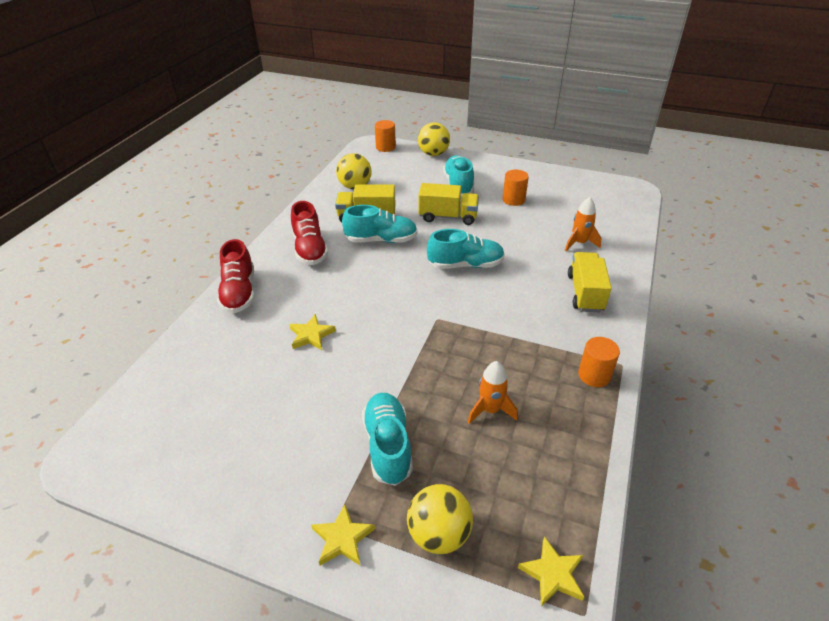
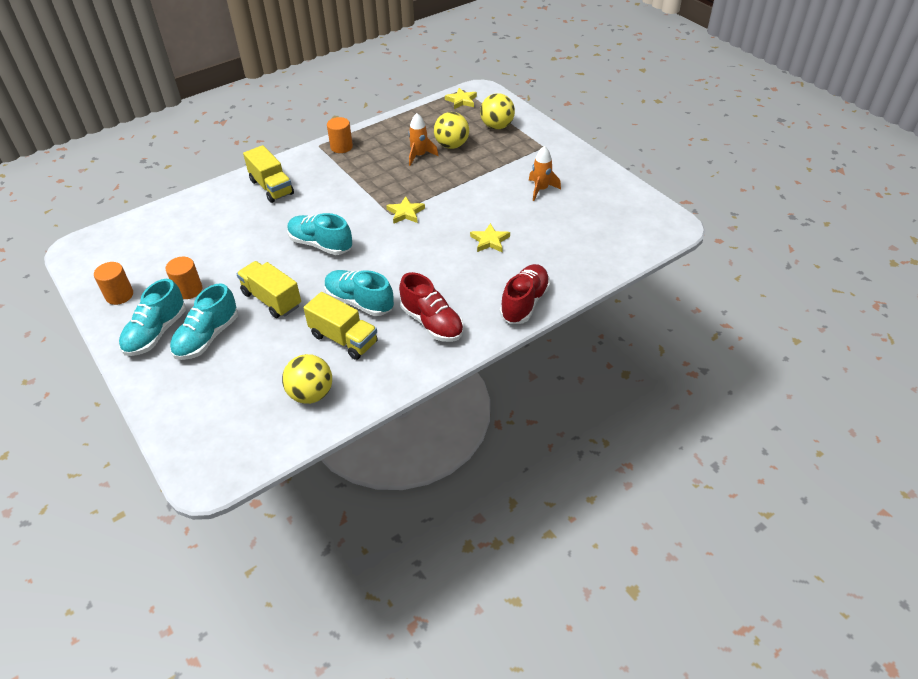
camera: 145 degrees left, 5 degrees up
red shoe [291,201,328,265] -> red shoe turned 120 degrees clockwise [399,272,464,342]
yellow star [311,504,375,566] -> yellow star moved to [386,196,425,224]
turquoise shoe [362,393,413,486] -> turquoise shoe moved to [119,279,186,356]
orange cylinder [375,120,396,152] -> orange cylinder moved to [94,262,133,305]
yellow ball [418,122,450,156] -> yellow ball moved to [434,112,469,149]
orange rocket [565,197,602,251] -> orange rocket moved to [529,146,561,201]
yellow truck [568,252,612,312] -> yellow truck turned 75 degrees counterclockwise [243,145,294,203]

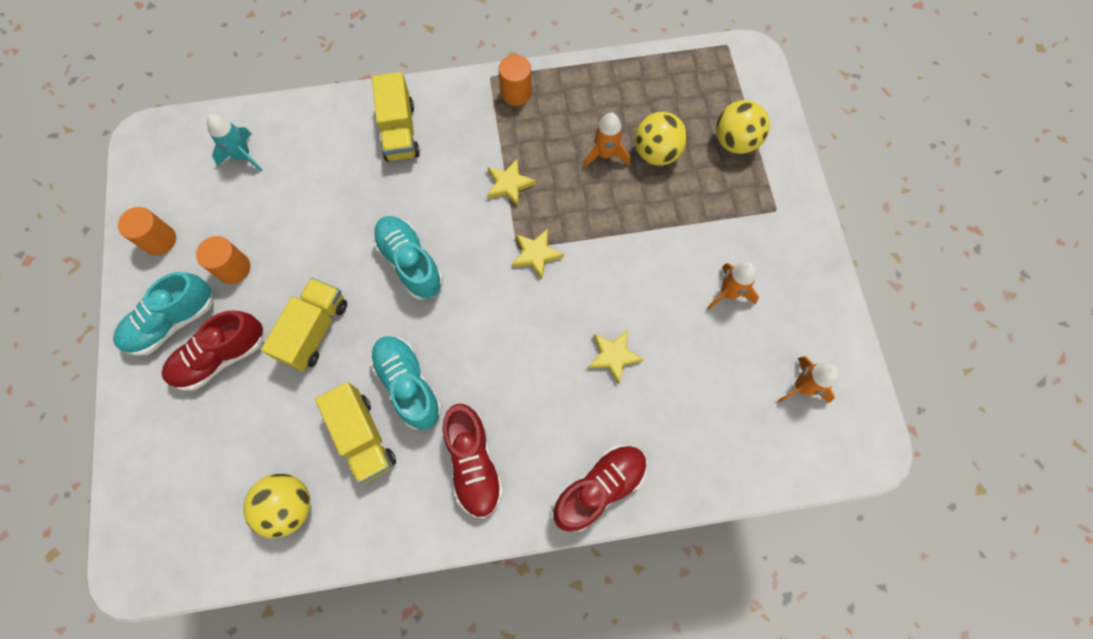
camera: 25 degrees right, 25 degrees up
turquoise shoe [170,283,238,360] -> red shoe [162,311,263,391]
yellow truck [236,261,301,318] -> yellow truck turned 45 degrees clockwise [261,278,347,371]
yellow star [445,88,477,109] -> yellow star moved to [487,159,536,207]
none -> turquoise rocket [207,114,262,171]
none -> orange rocket [777,356,839,403]

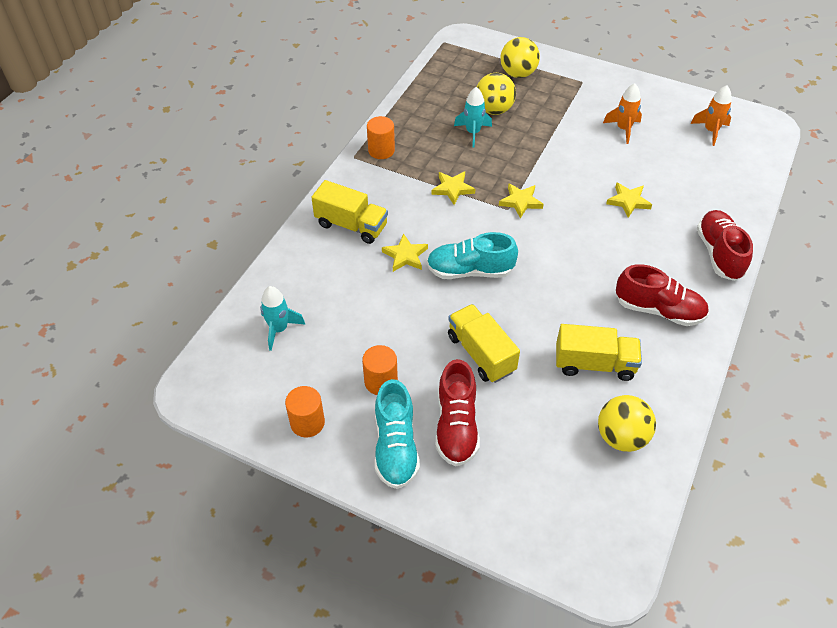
camera: 55 degrees left, 20 degrees down
turquoise shoe [370,336,442,430] -> none
orange rocket [583,113,630,168] -> turquoise rocket [454,87,492,148]
none -> yellow star [382,233,428,272]

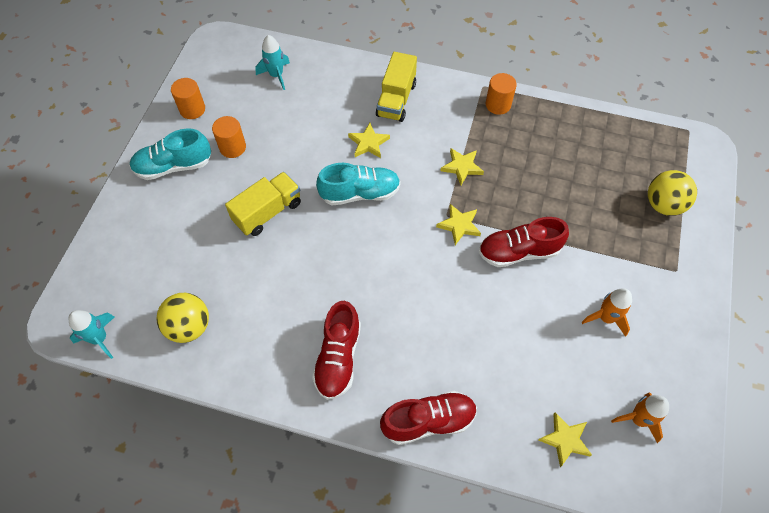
camera: 80 degrees right, 10 degrees up
turquoise shoe [427,232,518,279] -> turquoise shoe turned 90 degrees clockwise [316,163,401,205]
red shoe [436,359,480,466] -> red shoe moved to [479,217,569,267]
turquoise rocket [454,87,492,148] -> turquoise rocket moved to [69,310,114,359]
yellow ball [477,73,516,115] -> none
yellow truck [556,324,642,381] -> none
yellow star [606,183,652,218] -> yellow star moved to [538,412,592,467]

